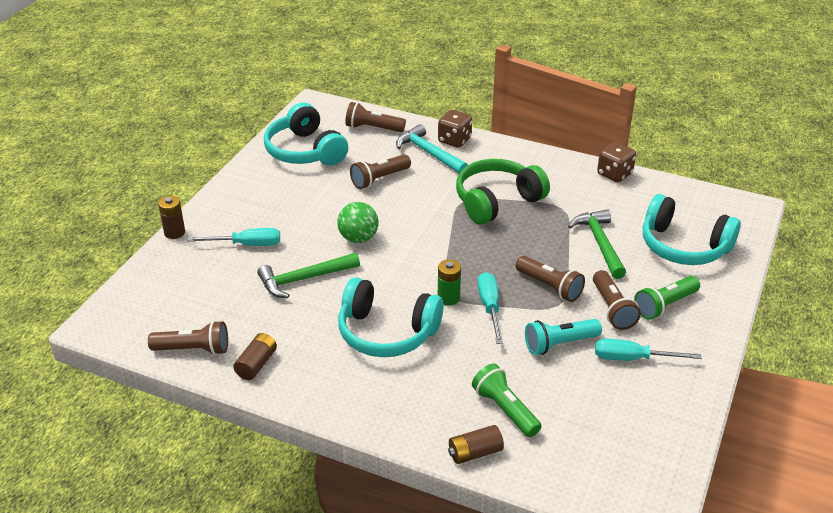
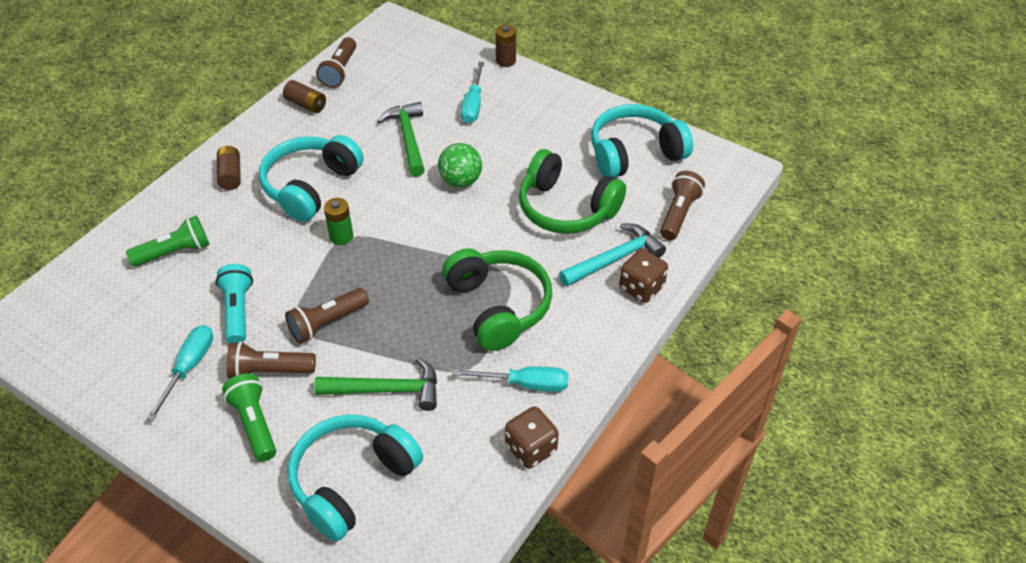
camera: 100 degrees right, 10 degrees up
brown flashlight [350,154,411,189] -> green headphones [519,149,626,234]
brown battery [448,425,504,464] -> brown battery moved to [217,146,241,190]
turquoise screwdriver [478,272,503,344] -> turquoise screwdriver moved to [452,366,569,392]

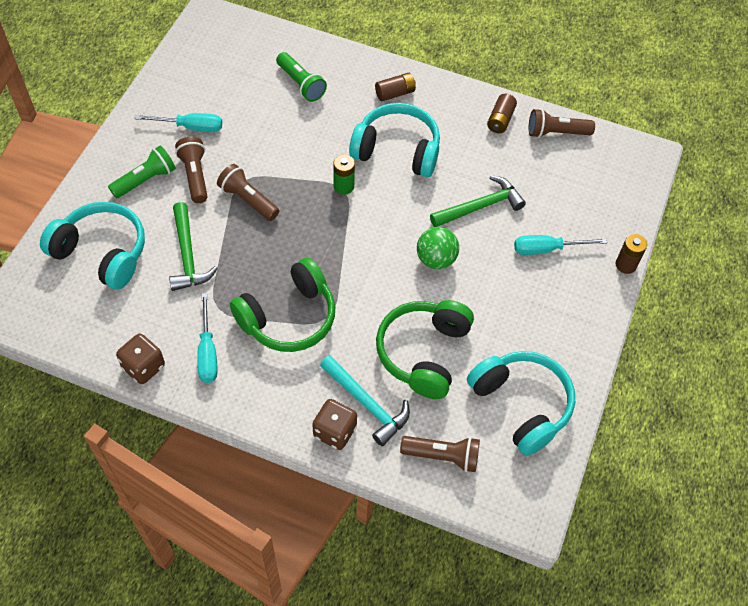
camera: 75 degrees right, 10 degrees up
turquoise flashlight [216,264,253,343] -> none

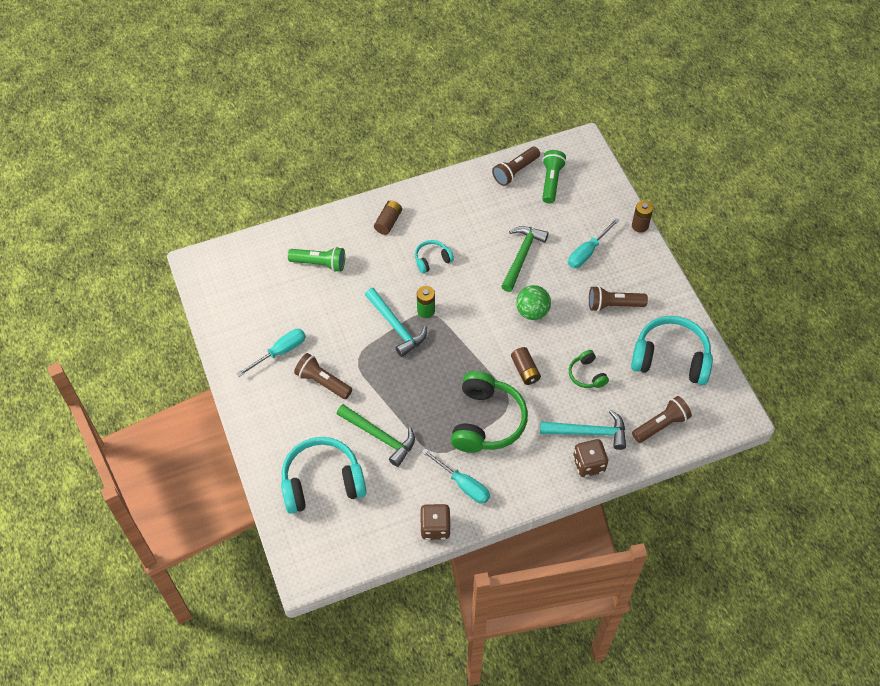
camera: 40 degrees left, 0 degrees up
green flashlight [108,145,176,198] -> green flashlight moved to [542,150,566,204]
brown flashlight [217,164,279,221] -> brown flashlight moved to [589,286,648,312]
turquoise headphones [349,103,440,177] -> turquoise headphones [415,240,454,273], size x0.49
green headphones [376,300,474,399] -> green headphones [569,350,609,388], size x0.49
brown battery [487,94,517,133] -> brown battery moved to [511,347,541,385]
none -> turquoise hammer [365,288,427,357]

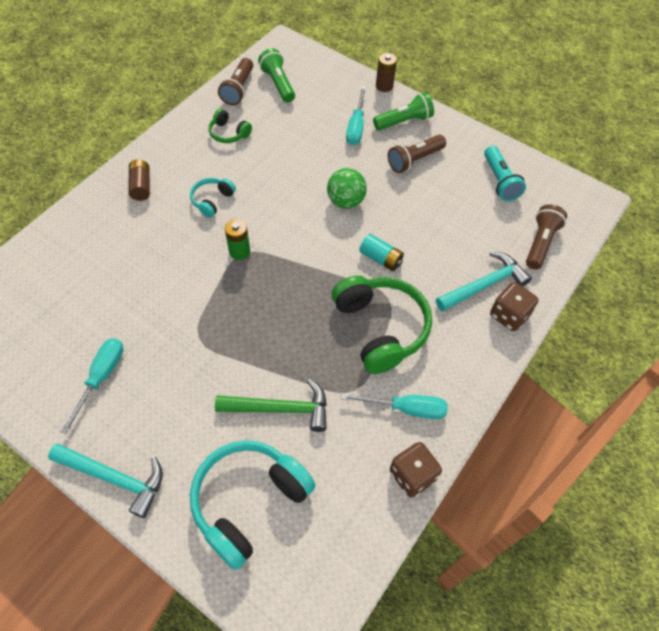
camera: 35 degrees left, 0 degrees up
green flashlight [288,247,345,272] -> green flashlight moved to [373,92,434,130]
brown flashlight [294,353,352,399] -> none
turquoise hammer [365,288,427,357] -> turquoise hammer moved to [48,444,163,518]
green hammer [501,226,549,292] -> none
brown battery [511,347,541,385] -> turquoise battery [359,234,404,271]
green headphones [569,350,609,388] -> green headphones moved to [209,109,252,143]
turquoise headphones [631,316,713,385] -> turquoise flashlight [484,146,526,201]

